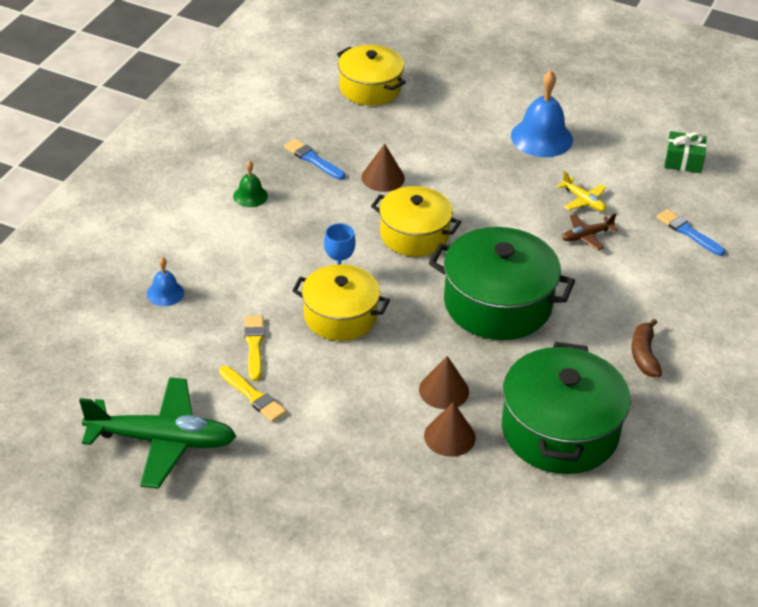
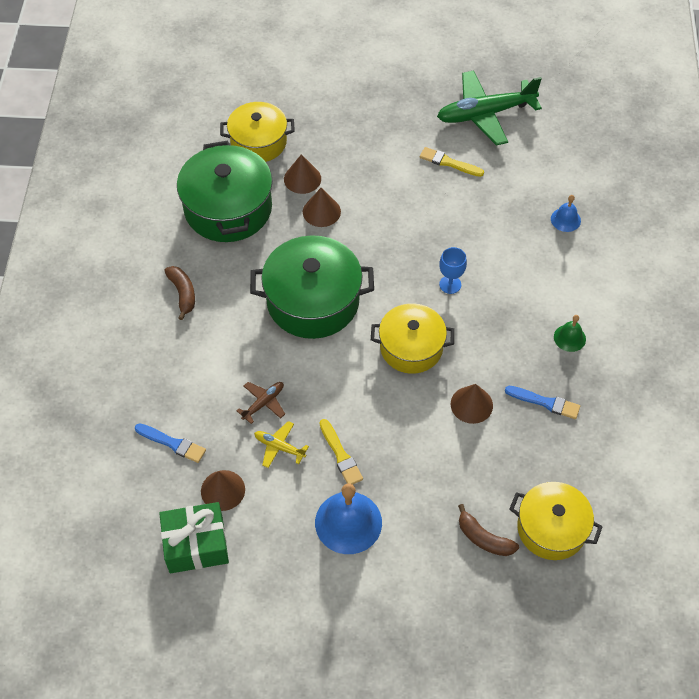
camera: 160 degrees right, 15 degrees up
yellow brush [244,315,264,381] -> yellow brush moved to [320,419,363,485]
yellow pot [292,264,390,341] -> yellow pot moved to [220,102,295,162]
green gift [664,131,707,173] -> green gift [159,502,229,574], size x1.50
none -> brown cone [201,470,245,511]
none -> brown banana [458,504,519,556]

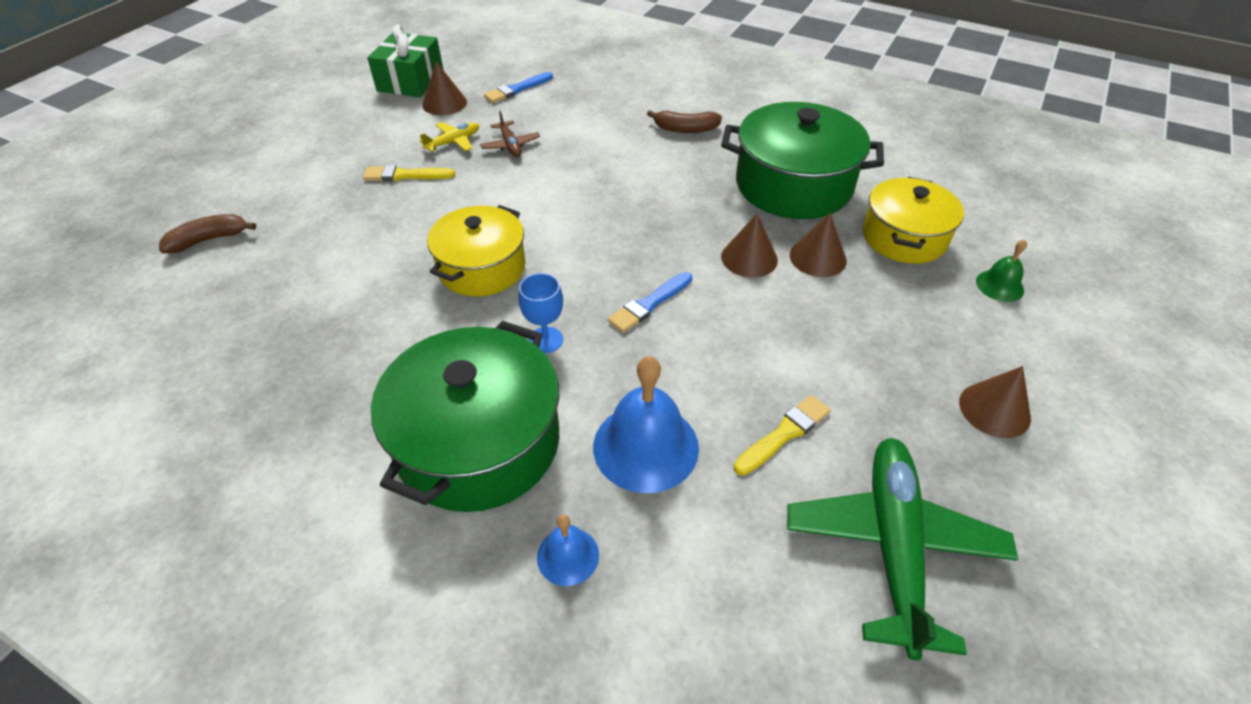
camera: 115 degrees right, 10 degrees down
green pot [250,235,374,339] -> green pot moved to [371,321,559,512]
blue bell [315,483,382,554] -> blue bell moved to [593,356,699,493]
brown cone [451,384,493,424] -> brown cone moved to [959,366,1031,438]
blue brush [505,386,580,419] -> blue brush moved to [608,272,692,333]
yellow pot [509,482,603,560] -> none
green bell [554,315,586,352] -> green bell moved to [976,239,1027,302]

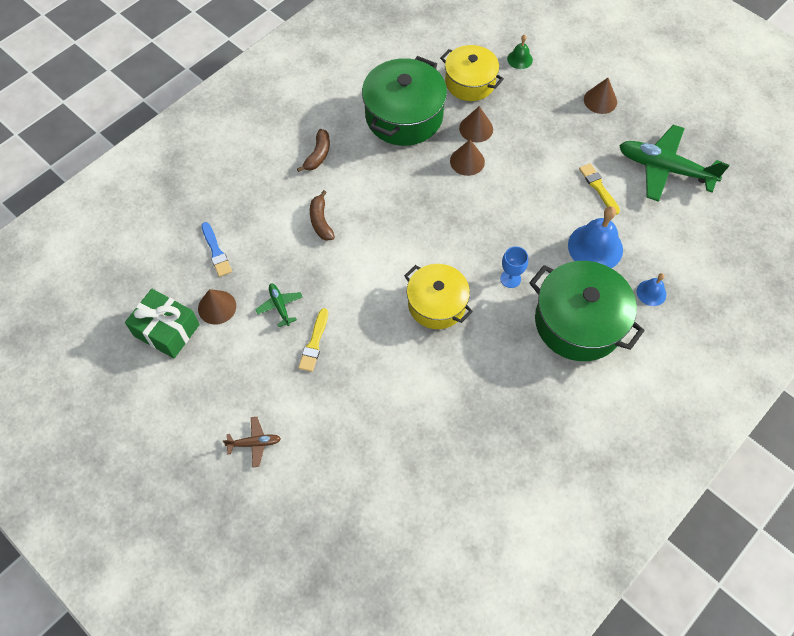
camera: 75 degrees left, 15 degrees up
brown banana [159,214,256,253] -> brown banana moved to [310,190,335,241]
yellow plane [419,122,479,152] -> green plane [255,284,303,327]
brown plane [480,111,540,157] -> brown plane moved to [223,417,281,467]
blue brush [608,272,692,333] -> none

